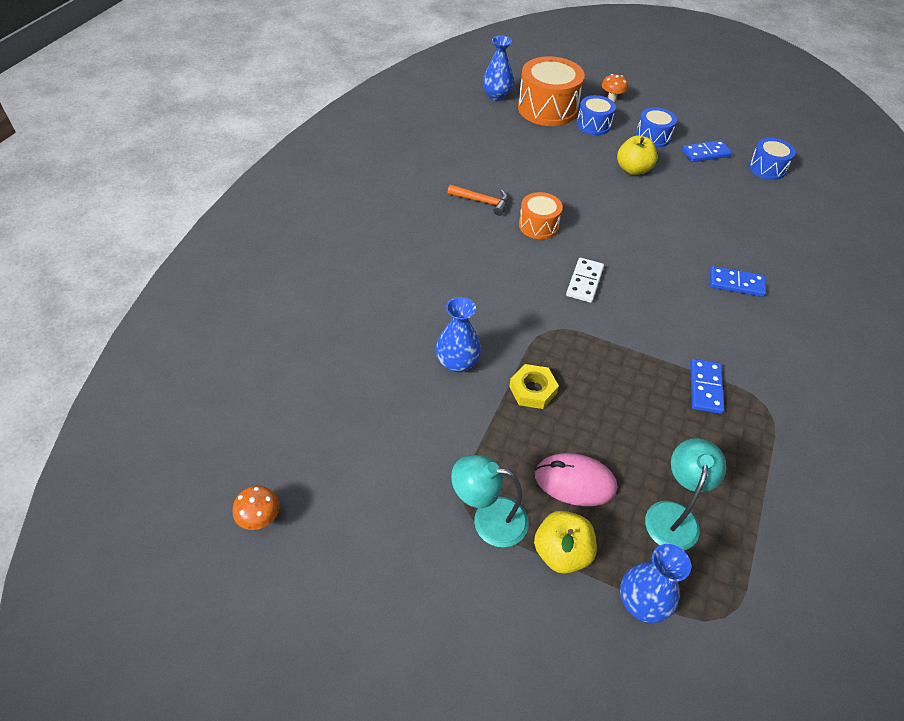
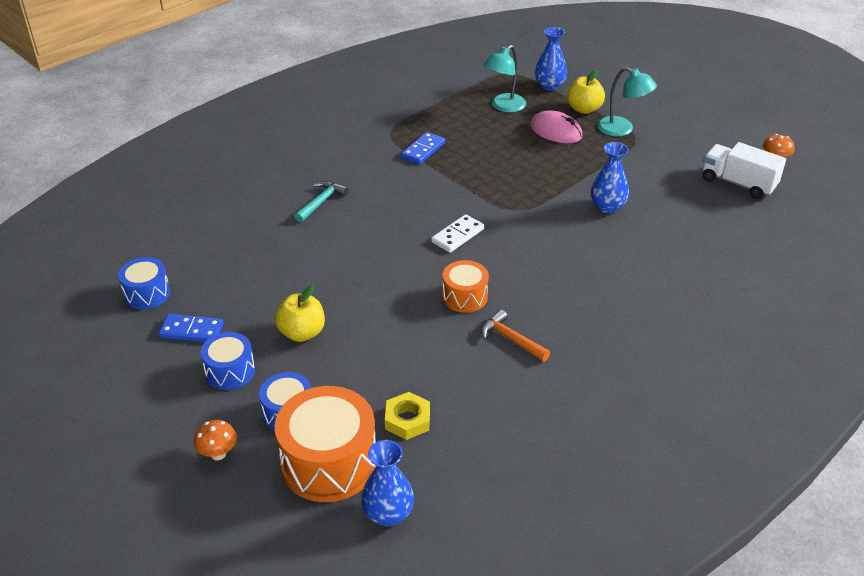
camera: 155 degrees left, 10 degrees down
yellow nut [509,364,559,409] -> yellow nut moved to [385,392,430,440]
blue domino [710,266,766,297] -> turquoise hammer [294,181,348,222]
none -> white truck [703,142,786,199]

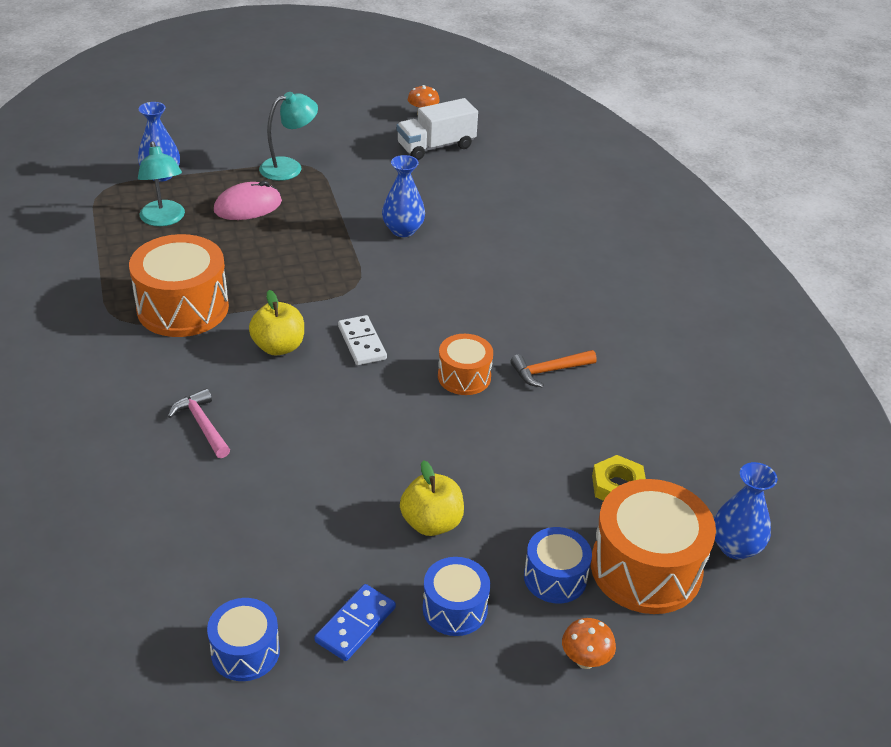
camera: 65 degrees left, 0 degrees up
turquoise hammer [294,181,348,222] -> pink hammer [168,389,230,458]
blue domino [401,132,445,164] -> orange drum [129,234,229,337]
yellow apple [567,70,605,114] -> yellow apple moved to [249,290,304,355]

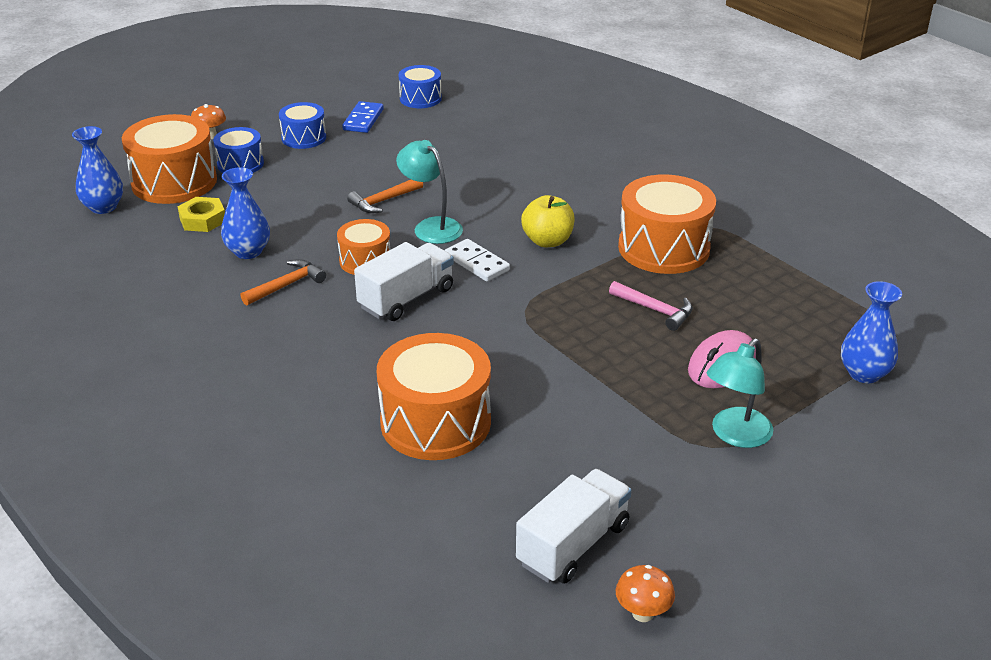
camera: 160 degrees right, 5 degrees down
turquoise lamp [138,141,185,226] -> turquoise lamp moved to [396,140,463,244]
pink hammer [168,389,230,458] -> pink hammer moved to [609,281,693,331]
blue vase [382,155,425,237] -> blue vase moved to [221,167,270,259]
yellow apple [400,460,464,536] -> none
none -> orange hammer [347,179,423,213]
none -> white truck [354,242,454,321]
none -> orange drum [377,333,491,460]

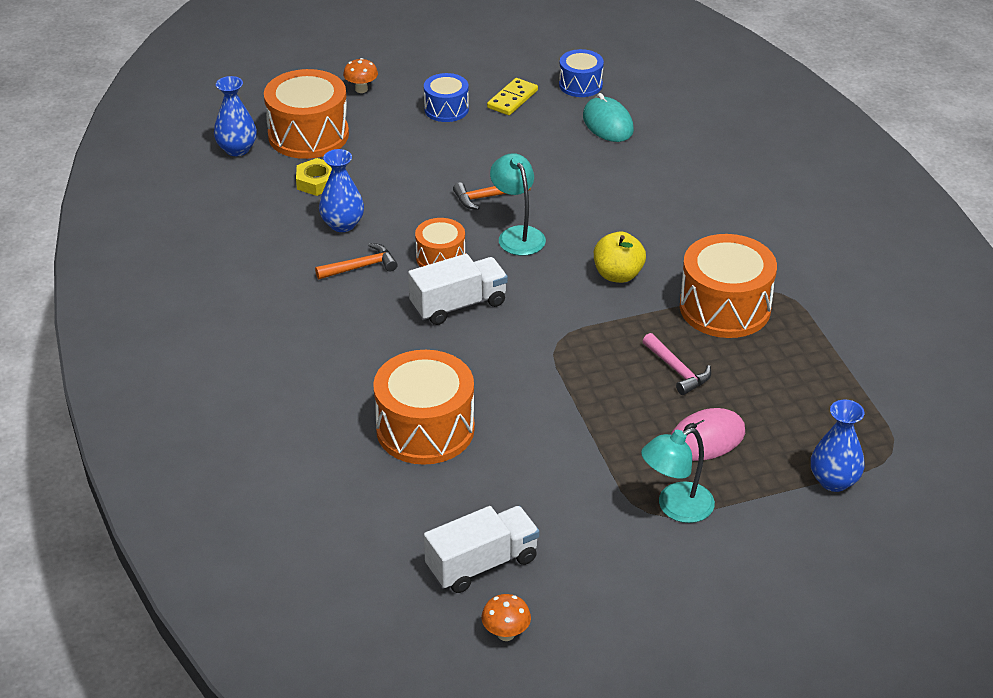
camera: 20 degrees right, 5 degrees up
blue drum [213,127,264,173] -> none
blue domino [342,101,384,133] -> yellow domino [487,78,538,115]
white domino [445,239,510,281] -> none
none -> turquoise mouse [583,93,634,142]

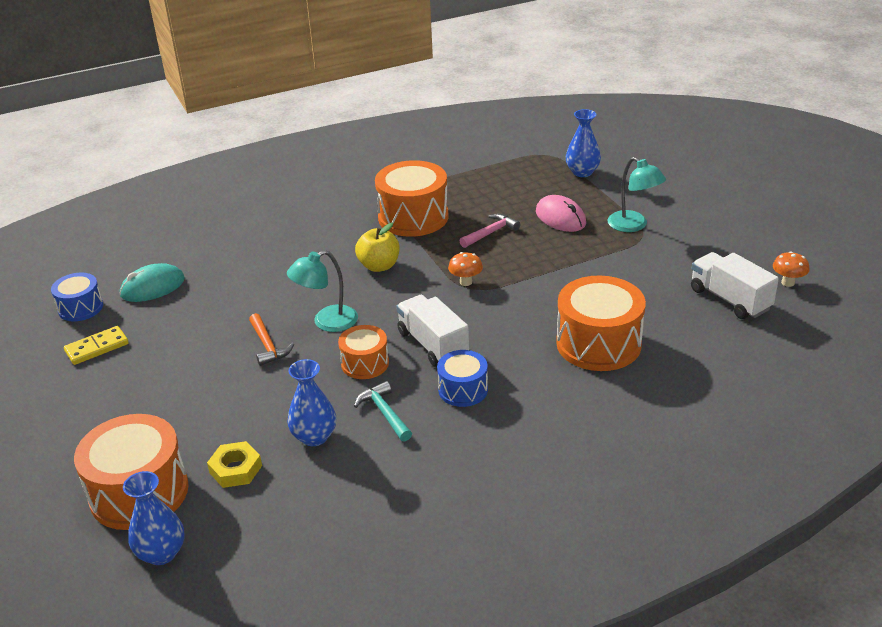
camera: 95 degrees left, 5 degrees down
orange hammer [315,243,398,279] -> turquoise hammer [354,381,412,442]
orange mushroom [343,58,378,93] -> orange mushroom moved to [448,252,483,286]
blue drum [424,73,469,122] -> blue drum moved to [437,350,488,407]
yellow domino [487,78,538,115] -> yellow domino turned 60 degrees counterclockwise [64,326,129,365]

